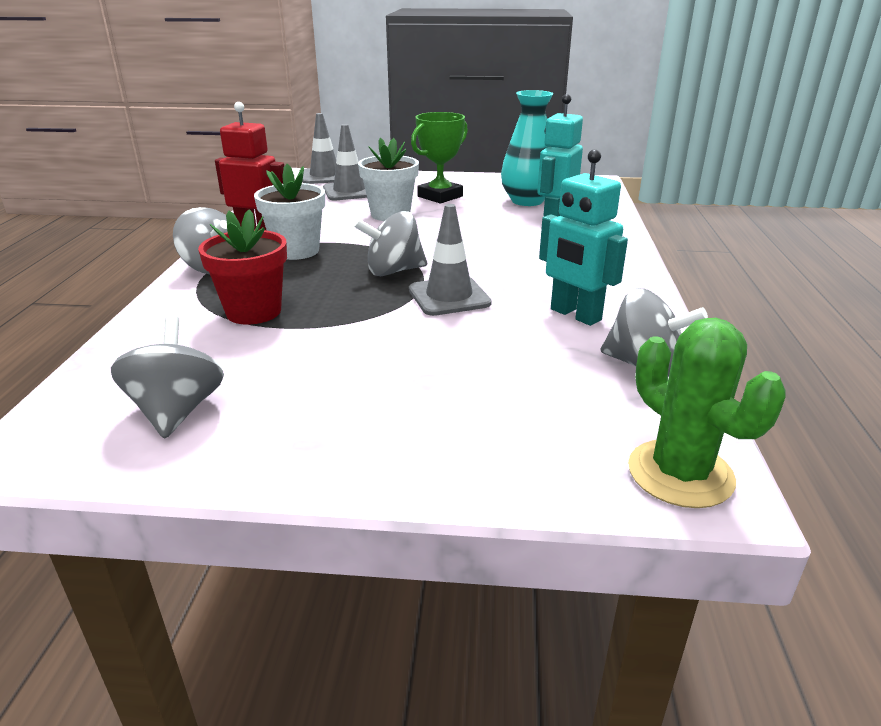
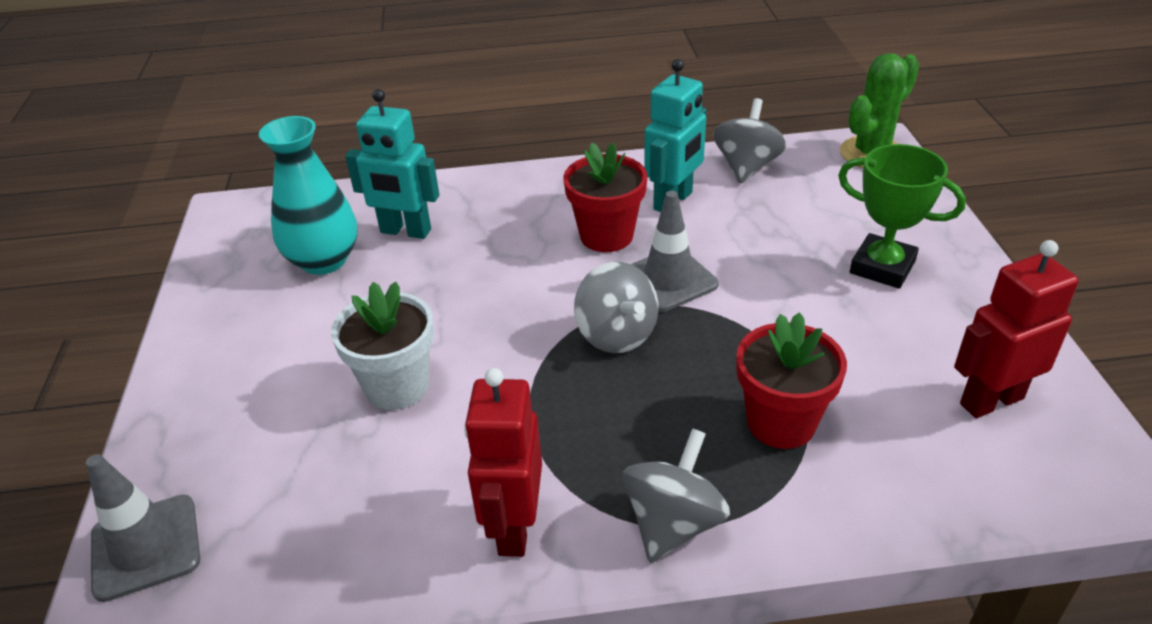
camera: 100 degrees left, 10 degrees up
grey spinning top [111,316,224,438] -> red robot [954,240,1079,418]
white flower pot [254,164,325,260] -> none
grey traffic cone [323,124,367,201] -> none
green trophy [411,112,468,204] -> green trophy moved to [838,144,966,289]
none -> red flower pot [564,143,647,252]

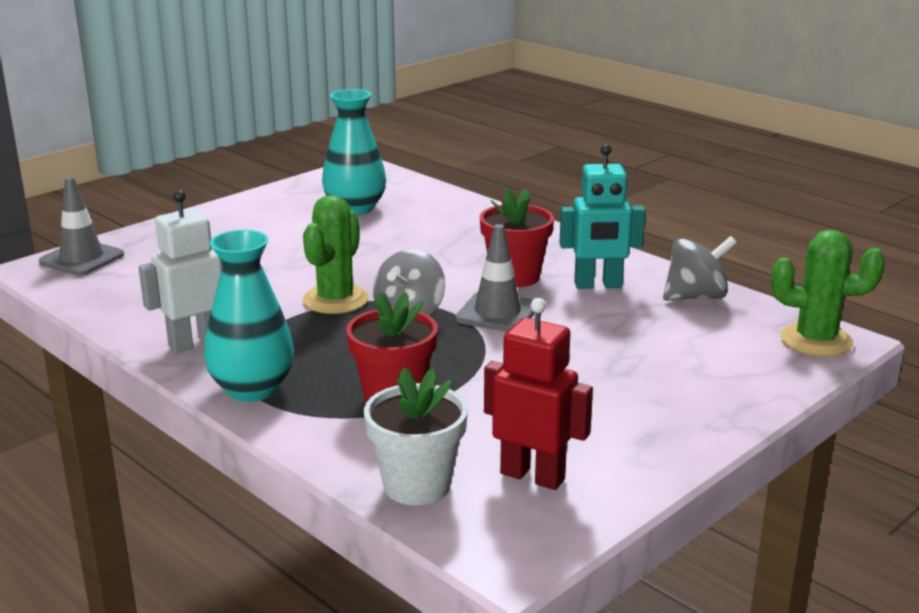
camera: 50 degrees right, 15 degrees down
white flower pot [331,282,434,410] -> white flower pot moved to [364,367,468,506]
turquoise robot [345,89,439,239] -> none
red robot [464,368,542,557] -> white robot [138,190,223,353]
grey spinning top [623,428,730,563] -> turquoise vase [204,230,294,402]
green trophy [838,144,966,289] -> none
none -> green cactus [303,195,369,314]

